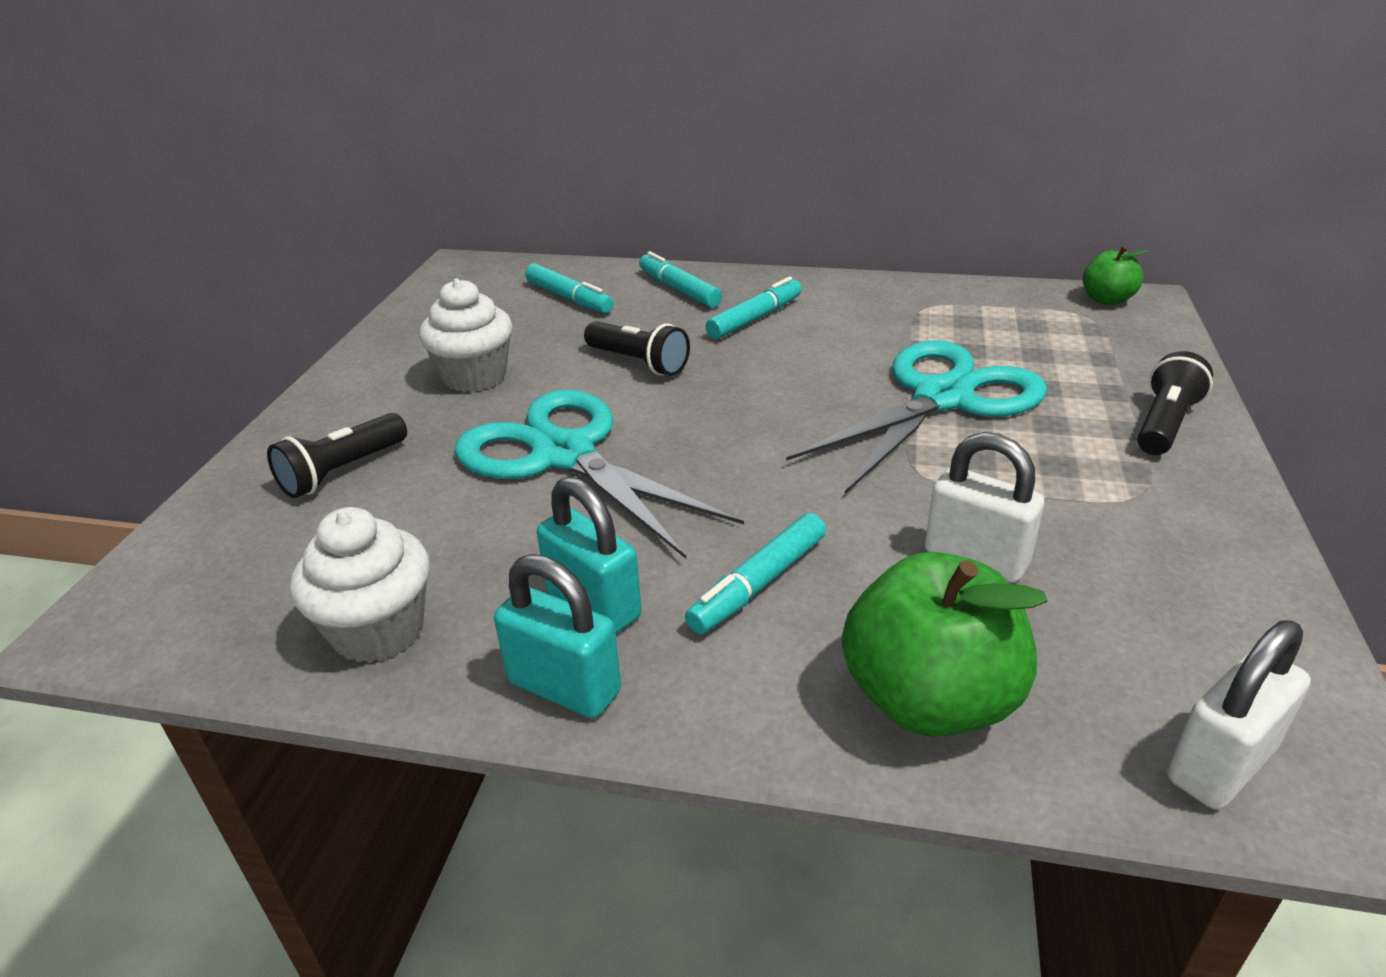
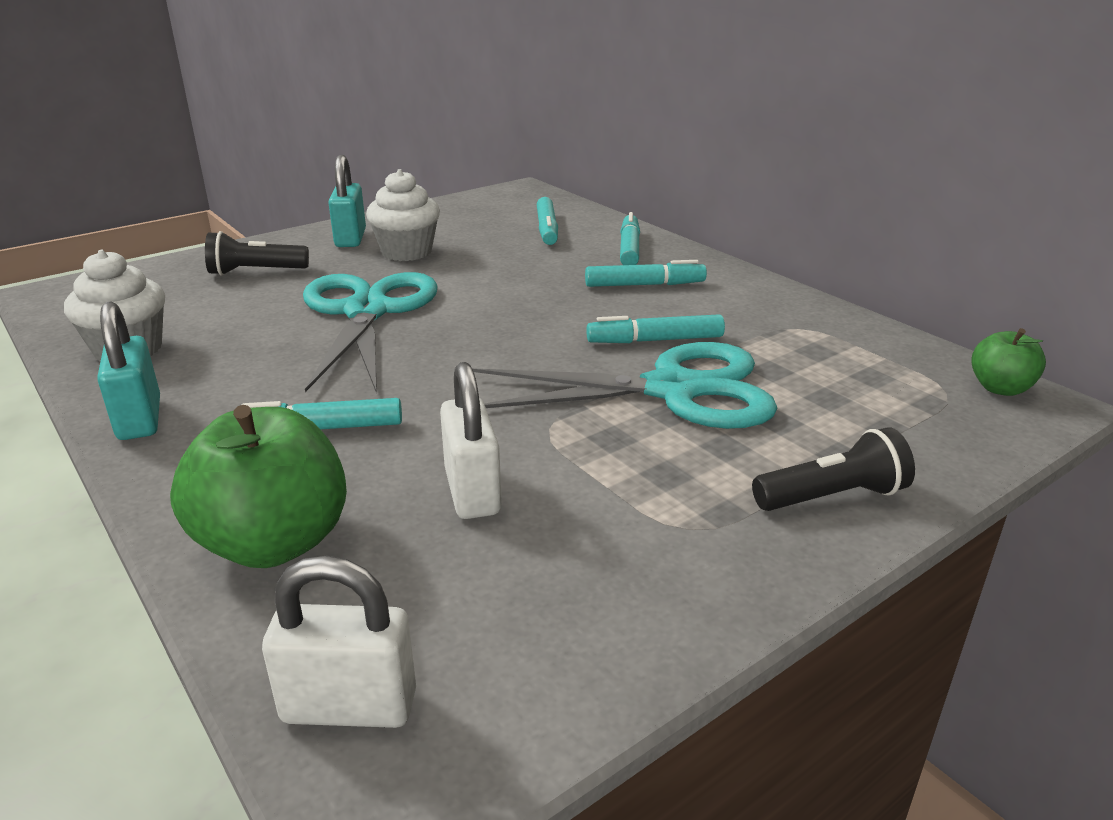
camera: 40 degrees right, 5 degrees down
turquoise padlock [537,477,642,634] -> turquoise padlock moved to [328,155,366,247]
black flashlight [584,321,690,376] -> none
none -> turquoise marker [586,314,725,343]

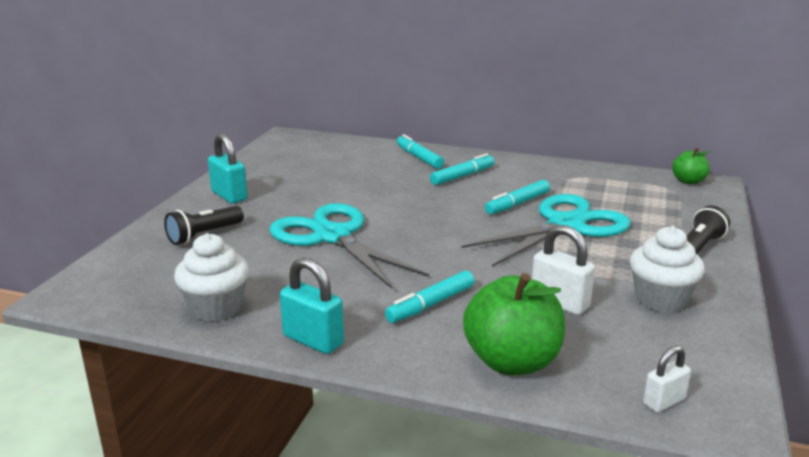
camera: 35 degrees left, 5 degrees down
white padlock [262,556,416,728] -> white padlock [643,346,691,412], size x0.63
white cupcake [366,169,440,261] -> white cupcake moved to [630,226,705,313]
turquoise marker [537,197,558,245] -> none

